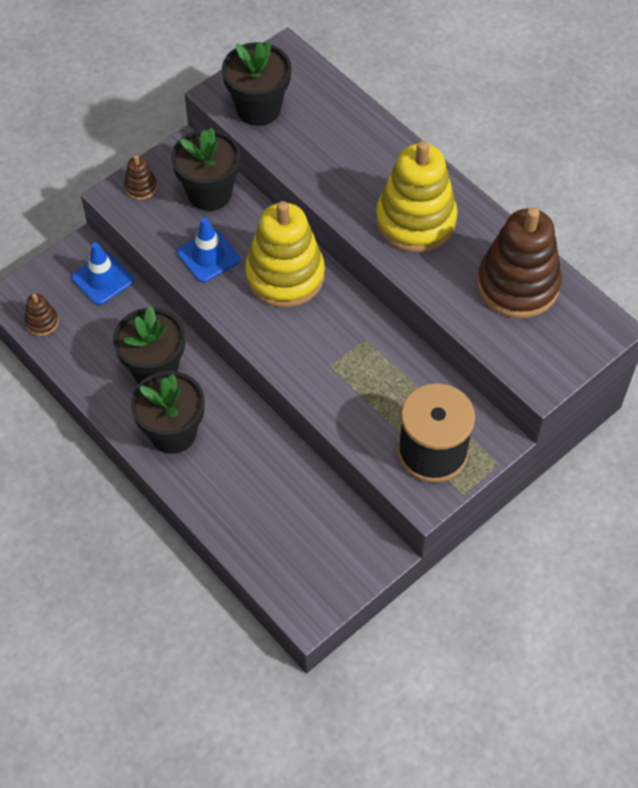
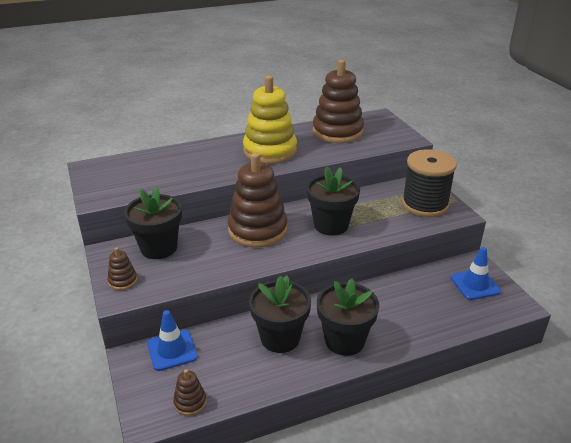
camera: 70 degrees left, 25 degrees down
blue traffic cone [177,217,240,282] -> blue traffic cone moved to [451,247,501,300]
black flower pot [222,42,292,126] -> black flower pot moved to [307,166,360,236]
yellow stacking toy [245,201,325,307] -> brown stacking toy [228,153,287,248]

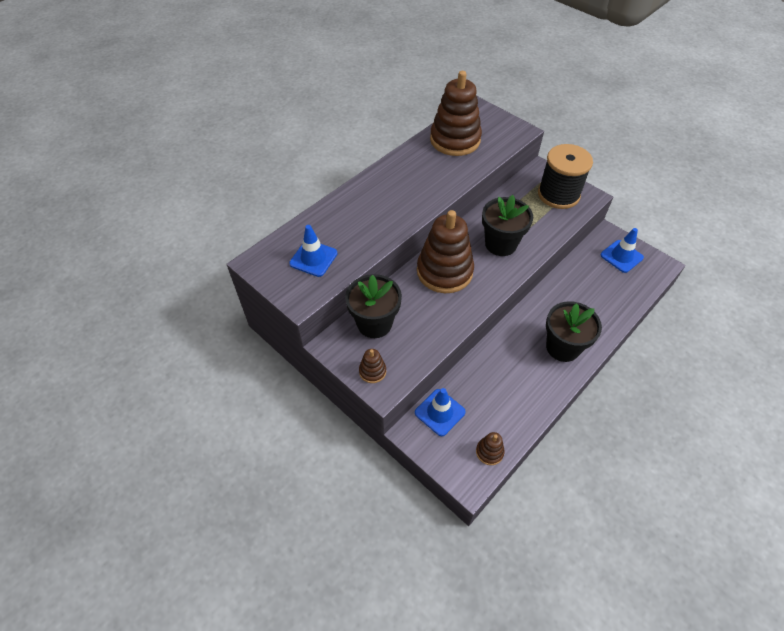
camera: 25 degrees left, 20 degrees up
yellow stacking toy [243,75,297,164] -> none
black flower pot [249,276,311,353] -> none
none -> blue traffic cone [289,225,338,277]

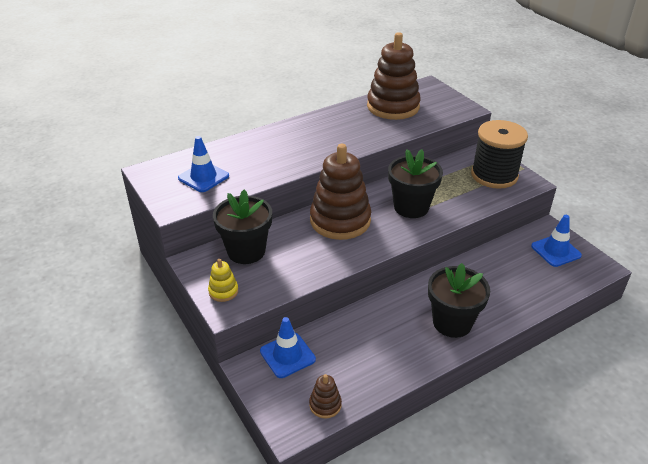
camera: 15 degrees right, 15 degrees down
brown stacking toy [359,349,386,383] -> yellow stacking toy [208,259,238,302]

